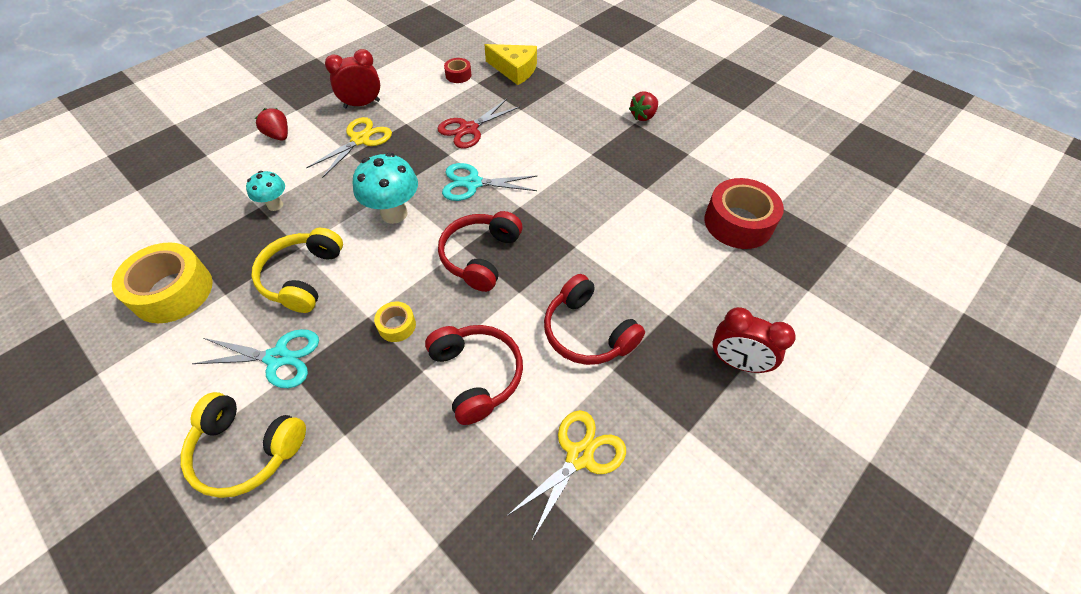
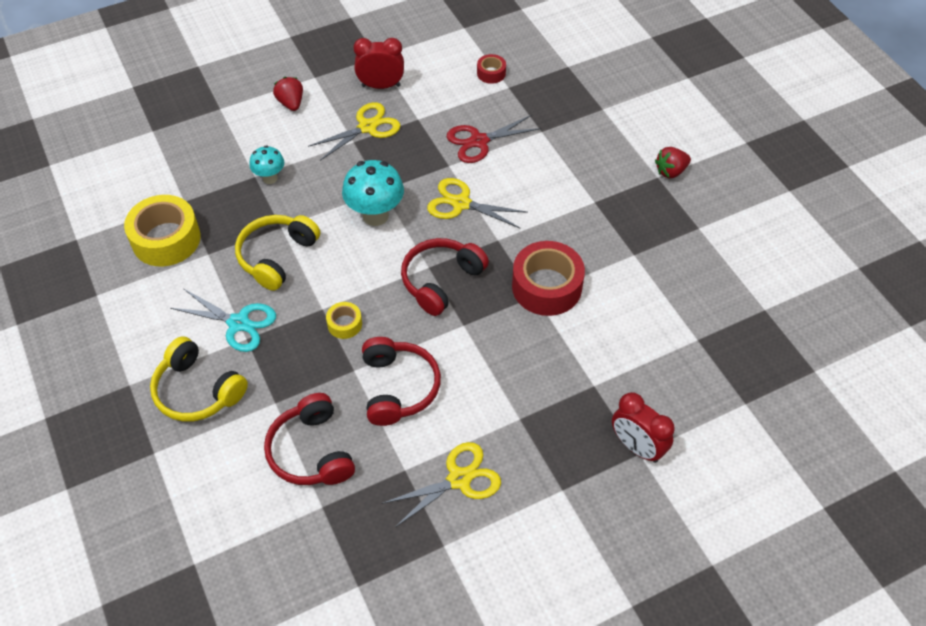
camera: 20 degrees right, 0 degrees up
turquoise scissors [442,163,538,201] -> yellow scissors [427,178,528,229]
yellow cheese [484,44,537,85] -> none
red headphones [544,274,645,365] -> red headphones moved to [264,393,355,485]
red tape [704,178,784,249] -> red tape moved to [512,241,585,316]

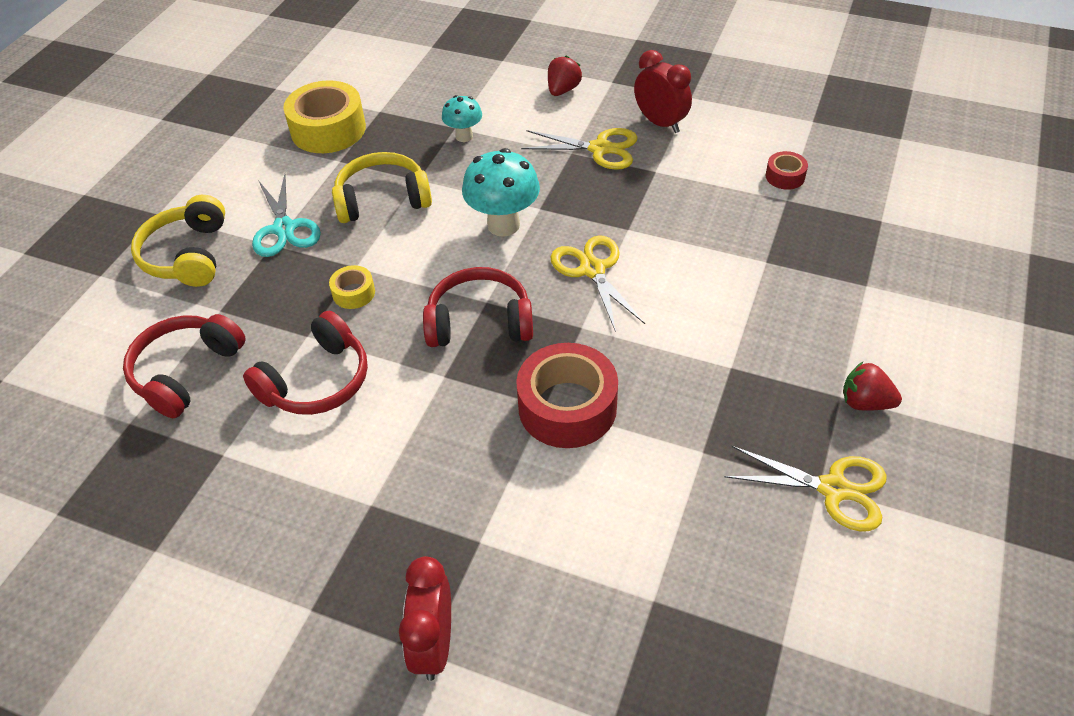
camera: 50 degrees right, 5 degrees down
yellow scissors [382,442,501,527] -> yellow scissors moved to [724,446,887,531]
red scissors [447,115,541,163] -> none

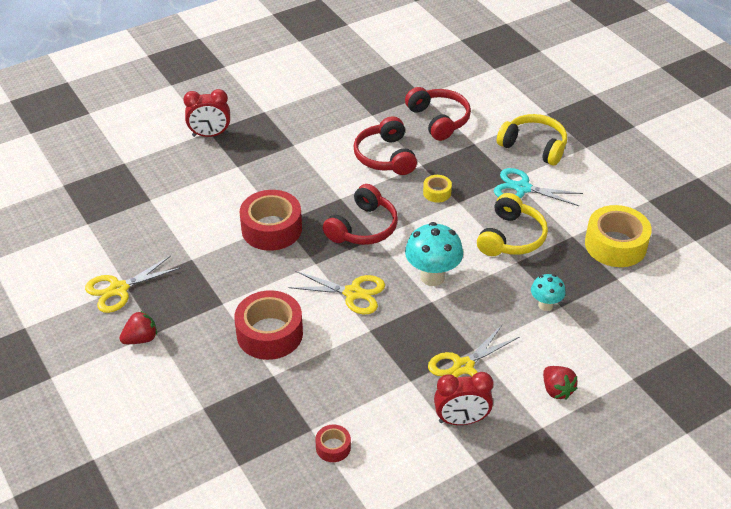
camera: 125 degrees right, 5 degrees down
red clock [399,556,451,681] -> red clock turned 135 degrees clockwise [183,89,230,137]
none -> red tape [234,290,303,360]

